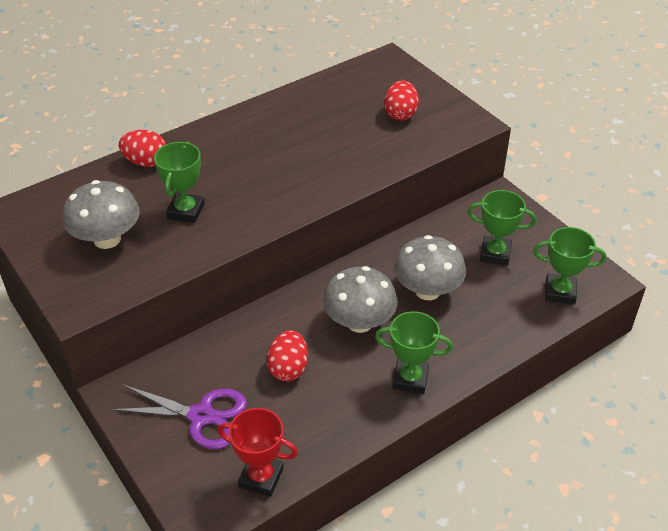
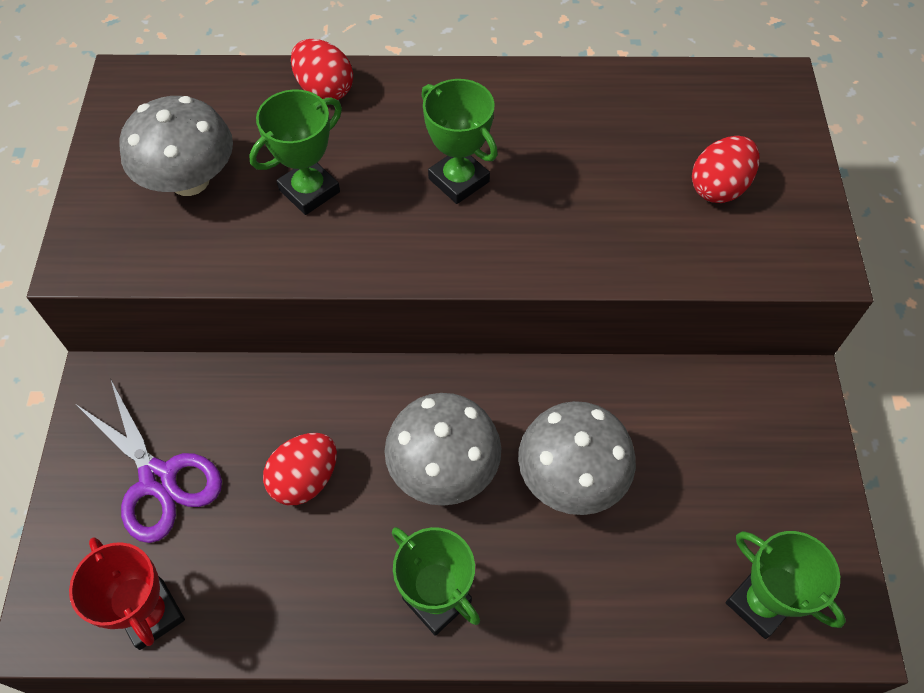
camera: 35 degrees right, 15 degrees up
green trophy [467,190,537,266] -> green trophy moved to [422,79,498,204]

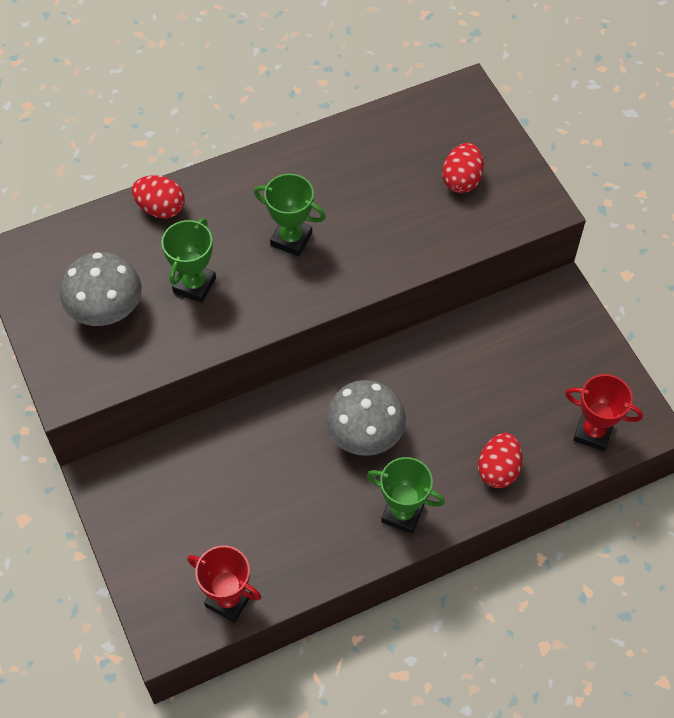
camera: 25 degrees left, 0 degrees up
purple scissors [77,380,222,543] -> none
red egg [263,433,337,505] -> red egg moved to [478,433,523,488]
grey mushroom [518,401,636,515] -> none
green trophy [726,531,846,639] -> red trophy [565,374,643,451]

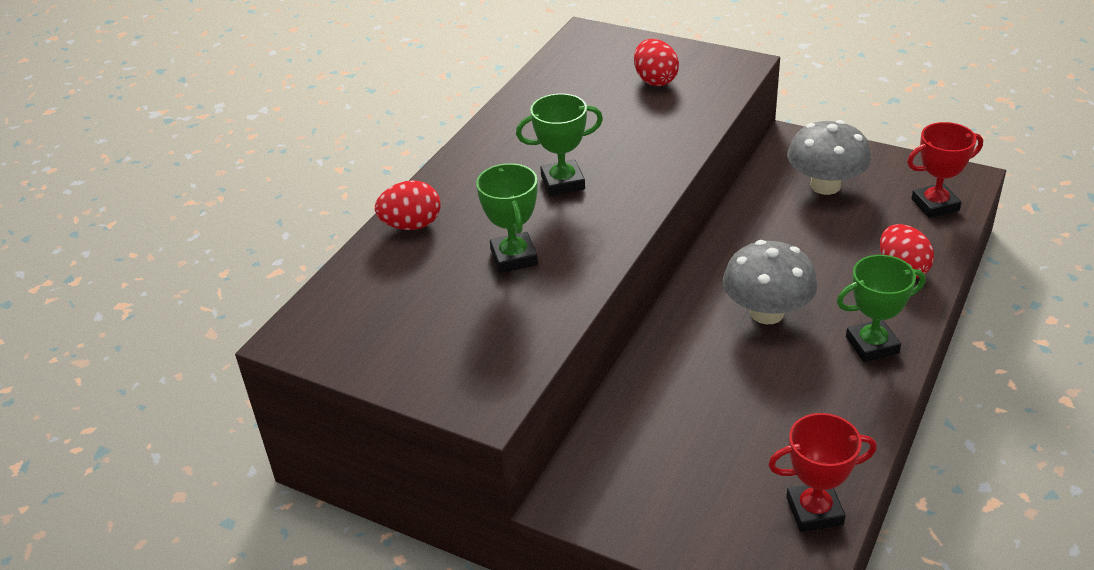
camera: 35 degrees left, 20 degrees down
grey mushroom [60,252,142,326] -> grey mushroom moved to [787,120,871,195]

